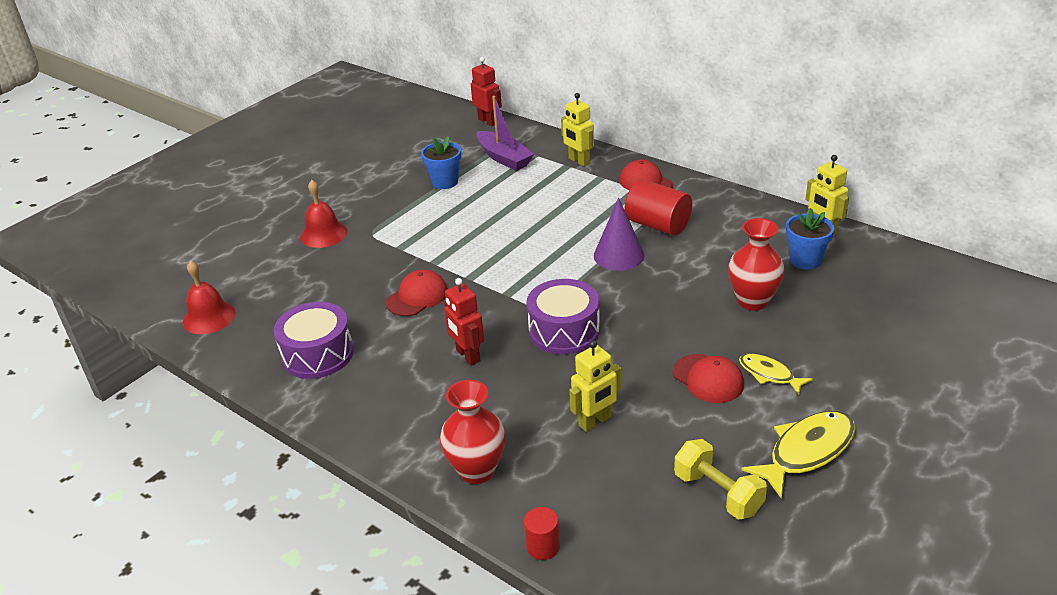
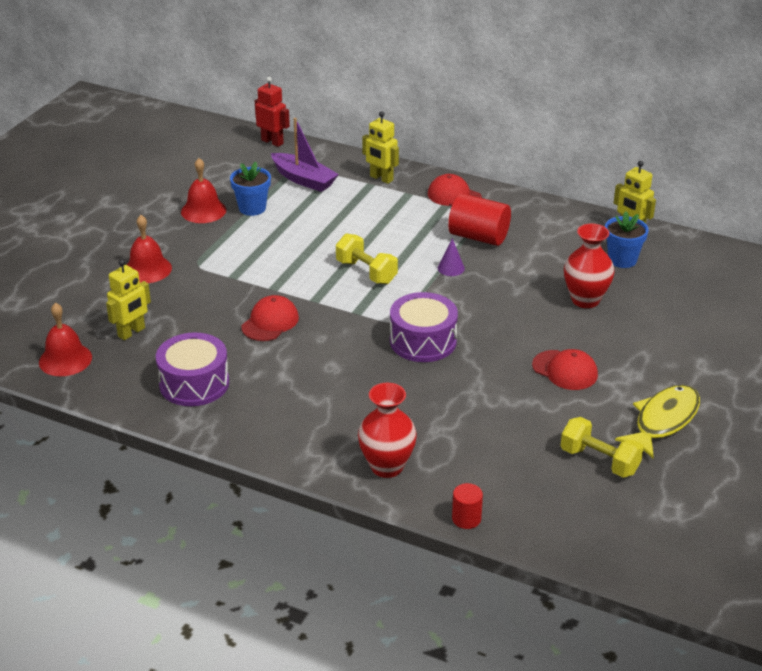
camera: 15 degrees left, 0 degrees up
red robot [444,278,484,366] -> none
yellow robot [569,340,621,432] -> yellow robot moved to [106,259,151,340]
purple cone [594,198,644,271] -> purple cone [438,238,465,276], size x0.56
yellow fish [739,353,813,395] -> none
none -> red bell [181,158,226,223]
none -> yellow dumbbell [336,234,398,284]

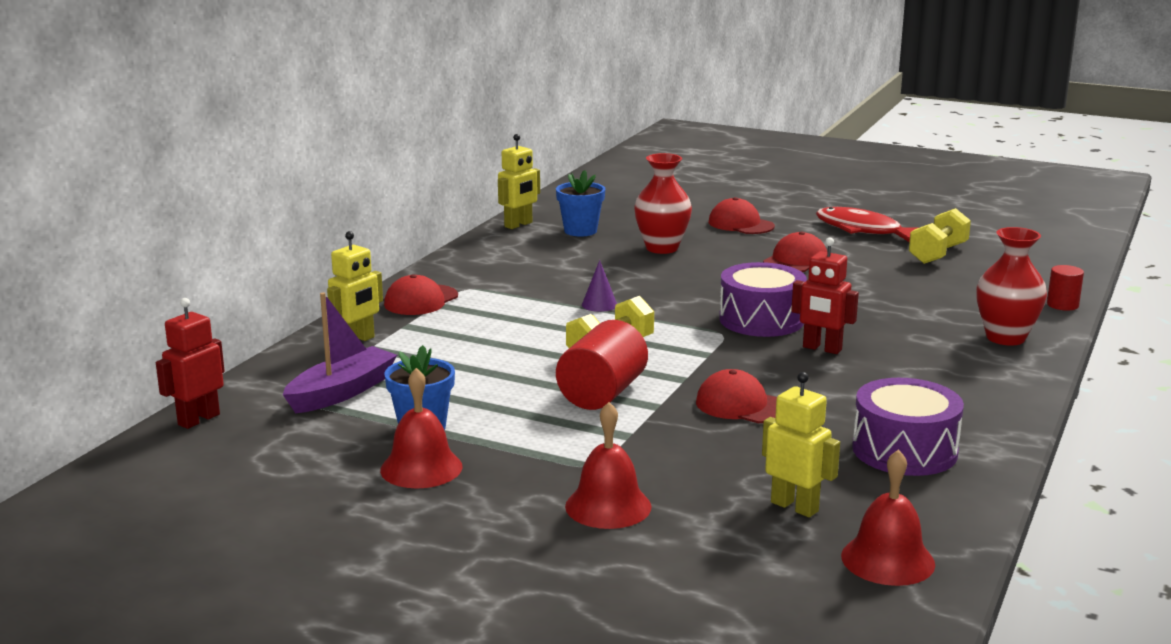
camera: 90 degrees left, 15 degrees down
red cylinder [448,193,511,246] -> red cylinder moved to [556,320,648,410]
yellow fish [615,385,700,458] -> red fish [816,207,917,242]
none -> red cap [709,197,775,234]
none -> red robot [791,237,859,354]

